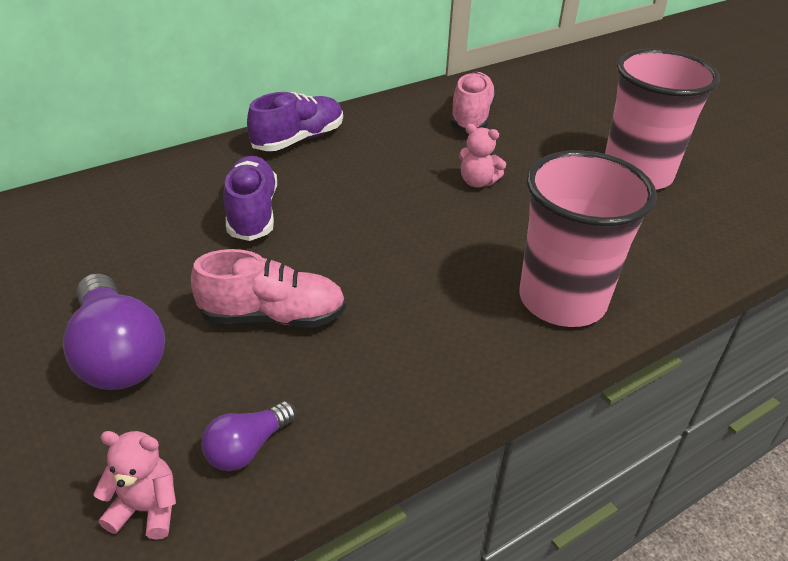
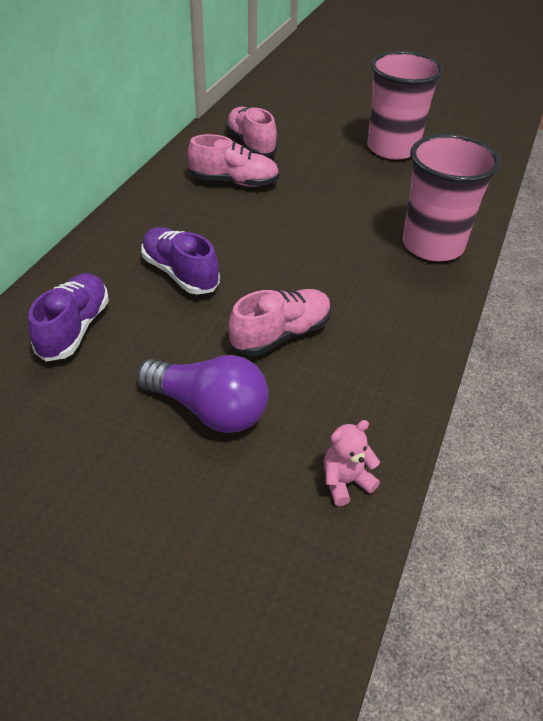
camera: 35 degrees left, 5 degrees up
purple light bulb [201,401,296,471] -> none
purple shoe [247,92,343,151] -> purple shoe moved to [28,273,109,361]
pink teddy bear [459,124,506,188] -> none
none -> pink shoe [188,134,279,187]

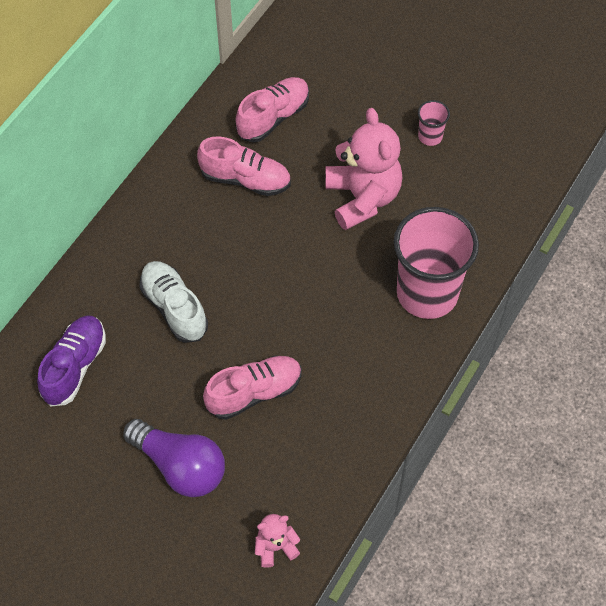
camera: 10 degrees right, 15 degrees up
purple shoe [141,227,220,295] -> white shoe [139,261,208,343]
pink shoe [225,107,278,157] -> pink shoe turned 60 degrees clockwise [236,77,309,142]
pink cup [368,51,444,160] -> pink cup [418,100,450,146], size x0.42
none -> pink teddy bear [325,108,402,230]

